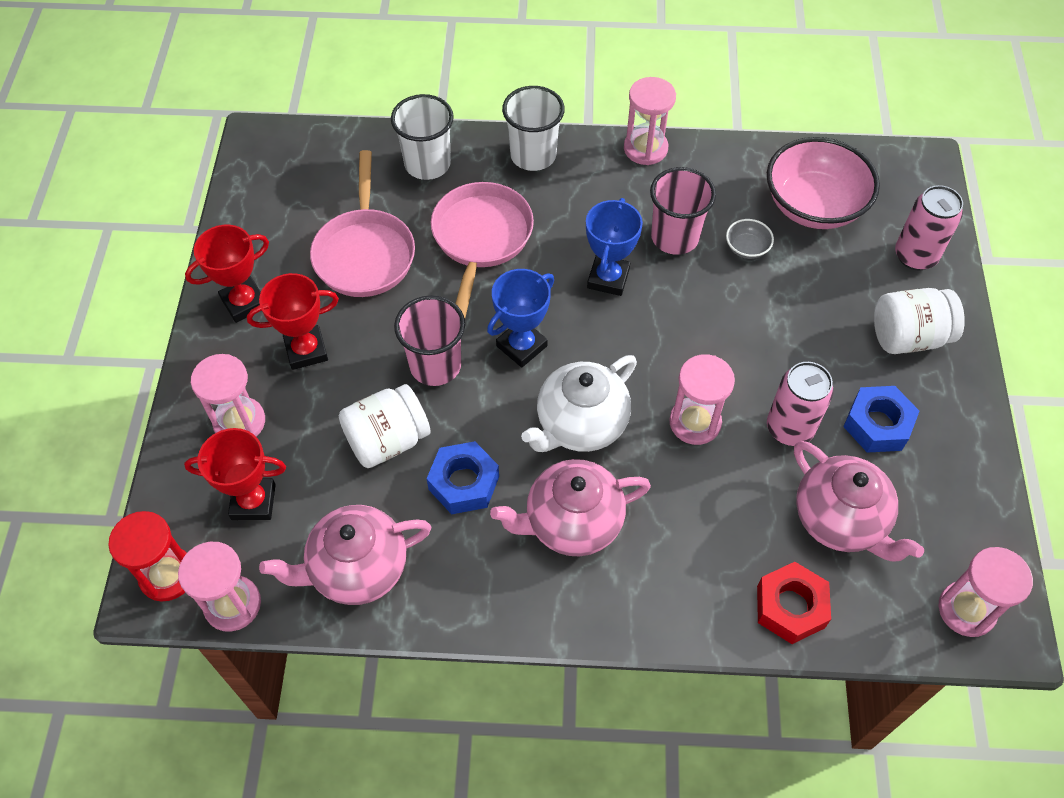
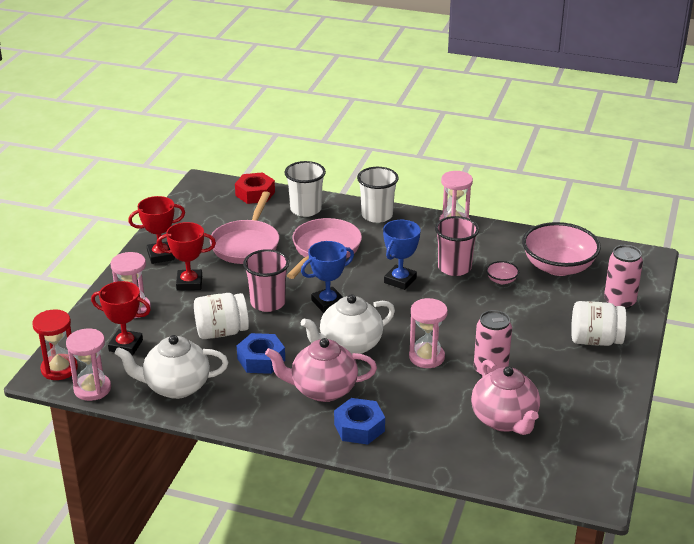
camera: 15 degrees right, 25 degrees down
pink teapot [259,505,432,605] -> white teapot [115,335,228,399]
grey bowl [726,219,774,259] -> pink bowl [486,261,519,284]
red nut [757,562,831,644] -> red nut moved to [235,172,275,204]
blue nut [843,386,919,453] -> blue nut moved to [334,398,385,445]
pink hourglass [939,547,1033,637] -> none

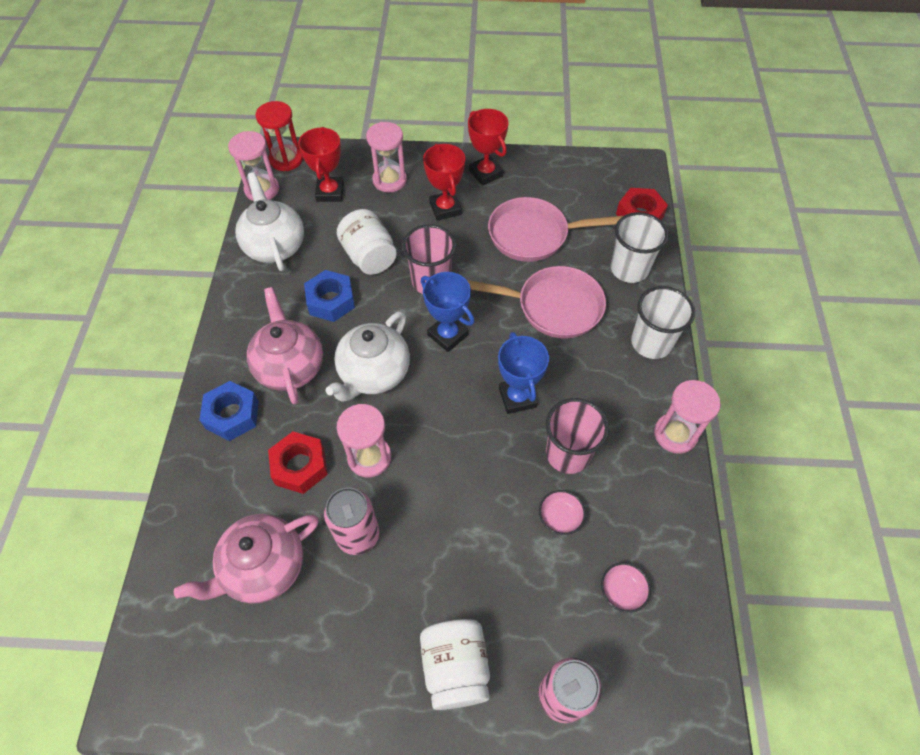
camera: 75 degrees right, 25 degrees up
white teapot [301,294,395,354] -> white teapot turned 105 degrees counterclockwise [326,311,410,402]
blue trophy [383,220,421,290] -> blue trophy turned 60 degrees clockwise [498,332,549,414]
pink bowl [522,222,601,276] -> pink bowl [601,562,651,613], size x0.42
none -> red nut [268,432,328,494]

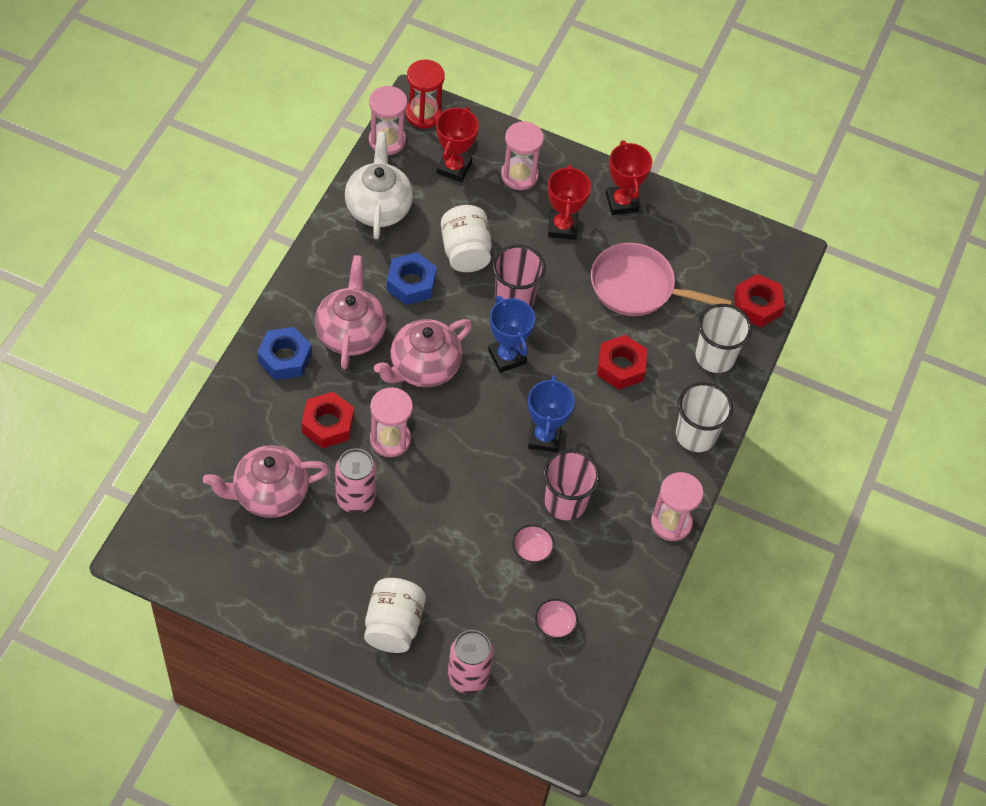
camera: 15 degrees right, 0 degrees up
white teapot [326,311,410,402] -> pink teapot [374,319,472,387]
pink pan [467,266,606,339] -> red nut [597,335,647,390]

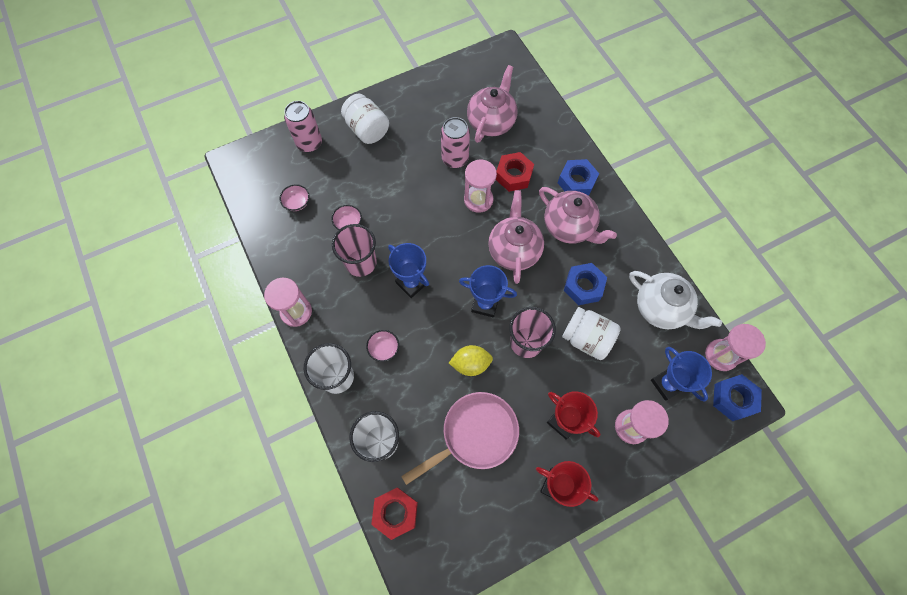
camera: 135 degrees right, 10 degrees up
red hourglass [405,60,445,128] -> blue nut [713,374,762,421]
red trophy [436,107,479,182] -> blue trophy [651,347,712,401]
red nut [597,335,647,390] -> none
none -> pink bowl [366,330,399,362]
none -> yellow lemon [449,345,493,376]

